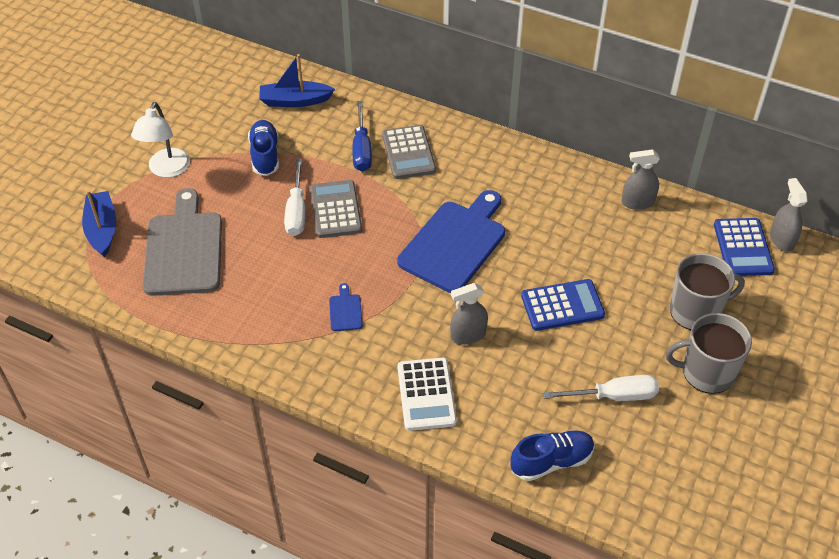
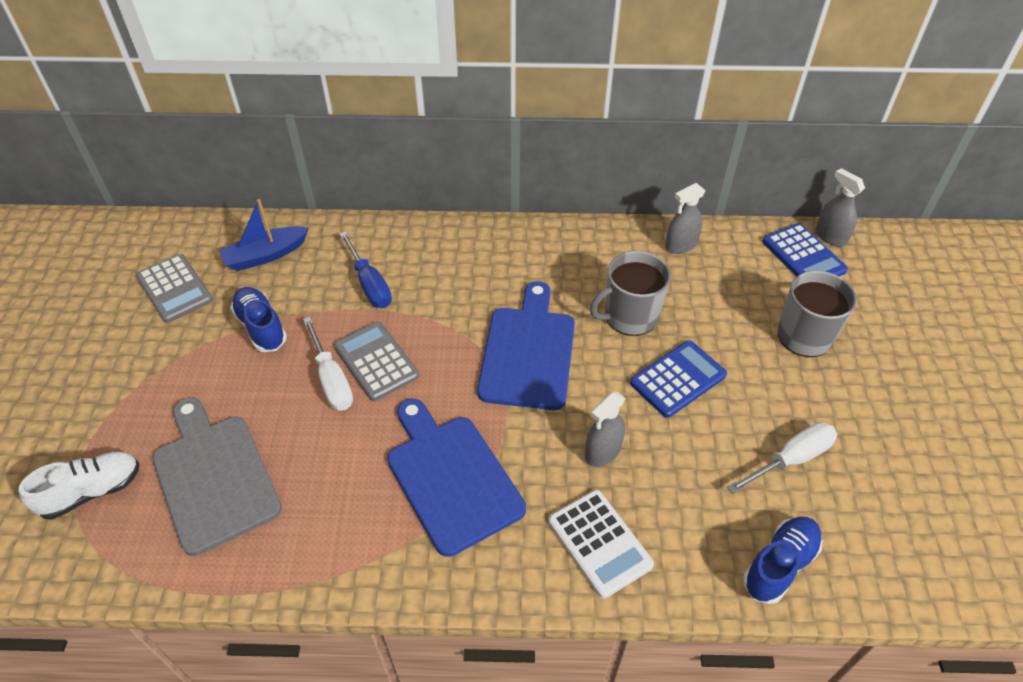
camera: 25 degrees left, 0 degrees up
blue boat [82,190,116,257] -> white shoe [19,452,140,520]
white lamp [131,102,190,177] -> none
blue cutting board [329,283,363,331] -> blue cutting board [387,399,526,557], size x2.46
grey calculator [382,125,436,179] -> grey calculator moved to [136,254,213,323]
grey mug [666,313,752,394] -> grey mug moved to [590,251,671,336]

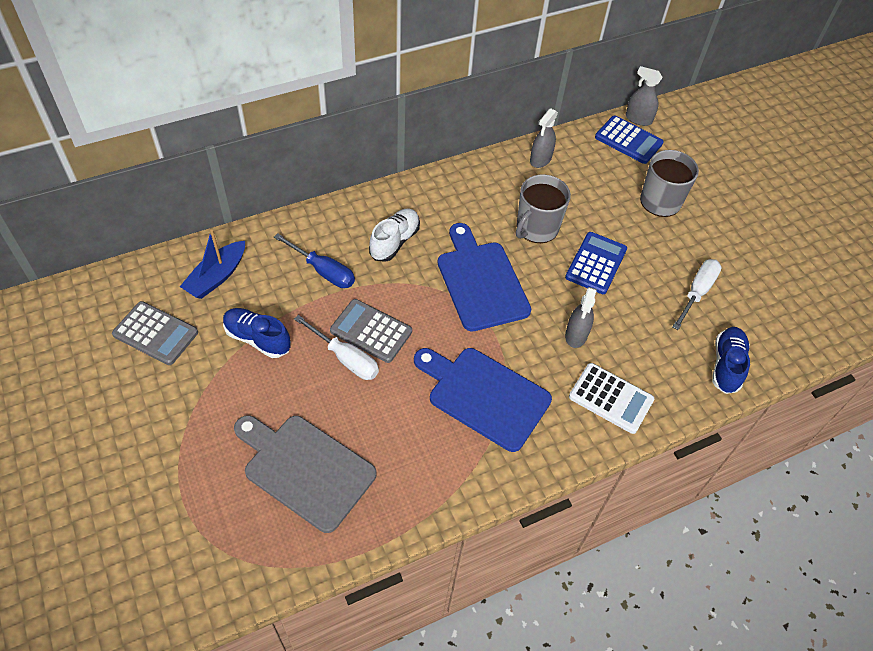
camera: 30 degrees left, 5 degrees up
white shoe [19,452,140,520] -> white shoe moved to [369,208,420,262]

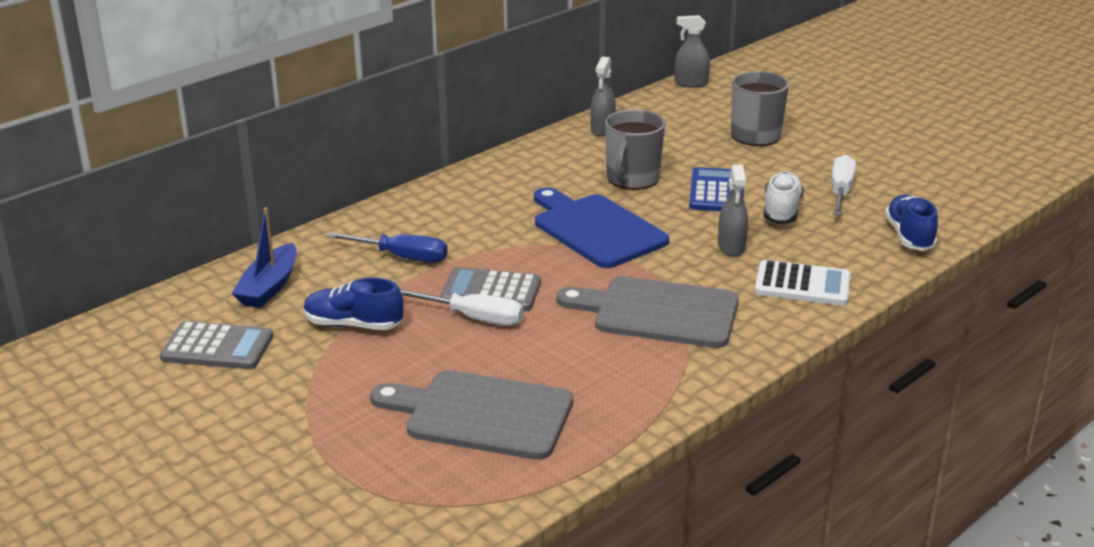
camera: 15 degrees left, 25 degrees down
white shoe [369,208,420,262] -> white shoe moved to [764,171,803,224]
blue cutting board [414,348,552,452] -> grey cutting board [557,276,739,348]
blue calculator [595,116,664,164] -> none

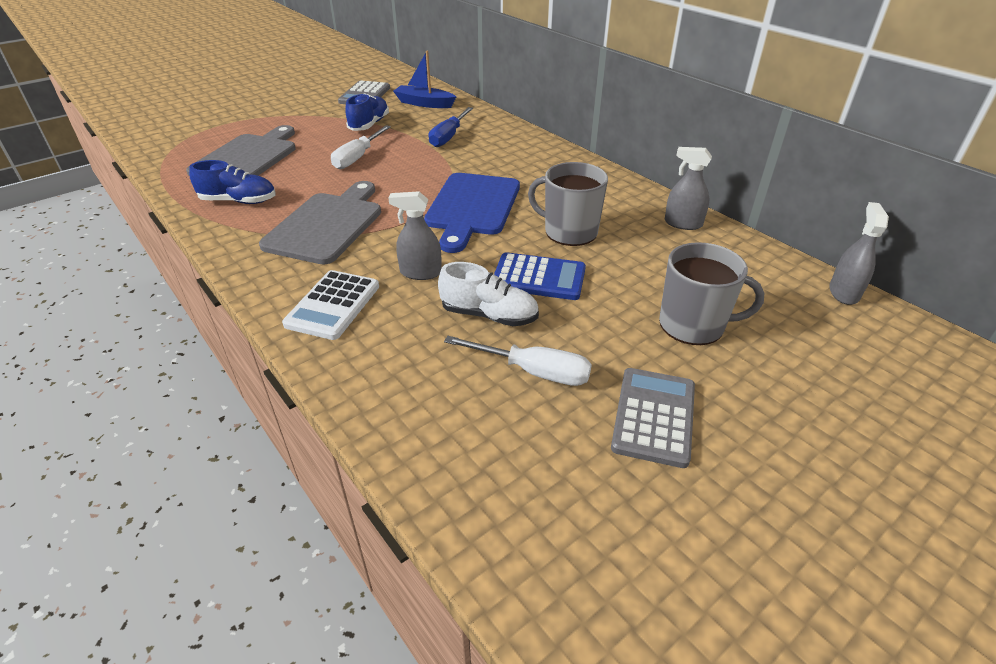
camera: 95 degrees right, 10 degrees up
grey calculator [440,267,541,311] -> grey calculator moved to [611,368,695,468]
blue cutting board [534,187,669,268] -> blue cutting board turned 135 degrees clockwise [424,173,520,253]
blue shoe [885,194,938,251] -> blue shoe moved to [189,160,275,204]

